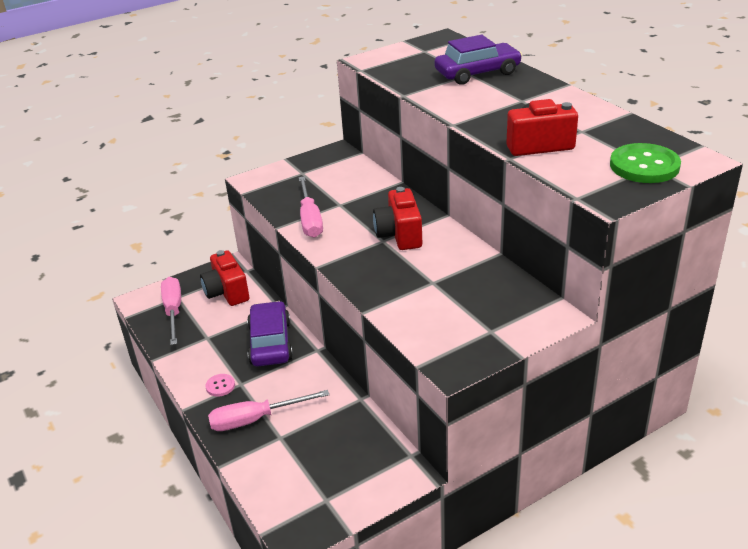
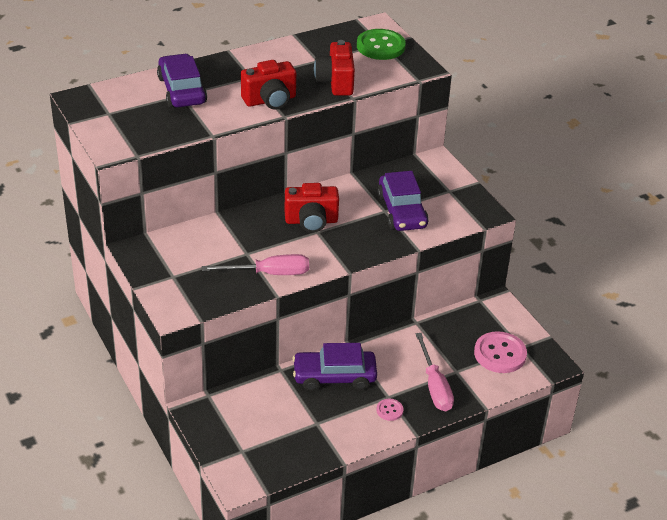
camera: 90 degrees left, 5 degrees up
pink screwdriver [161,277,181,345] -> none
red camera [200,250,250,306] -> red camera moved to [241,60,296,110]
none -> purple car [377,171,429,231]
none -> pink button [474,331,527,373]

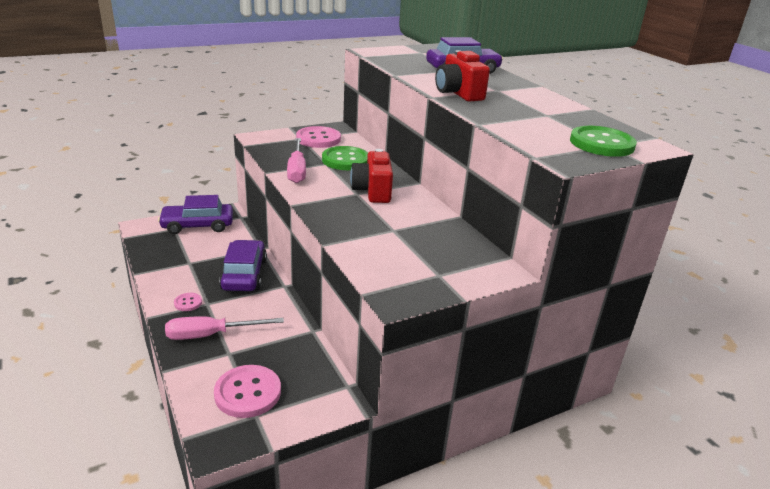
camera: 90 degrees right, 10 degrees down
red camera [314,40,355,96] -> none
purple car [377,171,429,231] -> purple car moved to [158,195,233,234]
none -> pink button [296,126,341,148]
none -> green button [322,146,368,170]

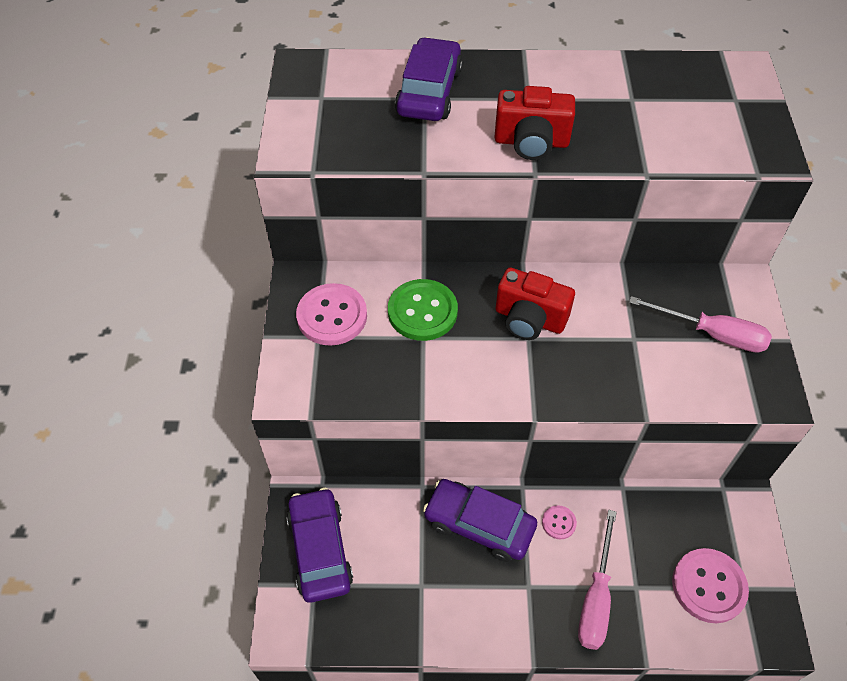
camera: 60 degrees left, 25 degrees up
purple car [158,195,233,234] -> purple car turned 150 degrees clockwise [286,488,353,603]
pink button [174,293,202,311] -> pink button moved to [542,505,577,540]
pink screwdriver [287,138,306,183] -> pink screwdriver moved to [629,296,772,353]
green button [570,126,637,157] -> none

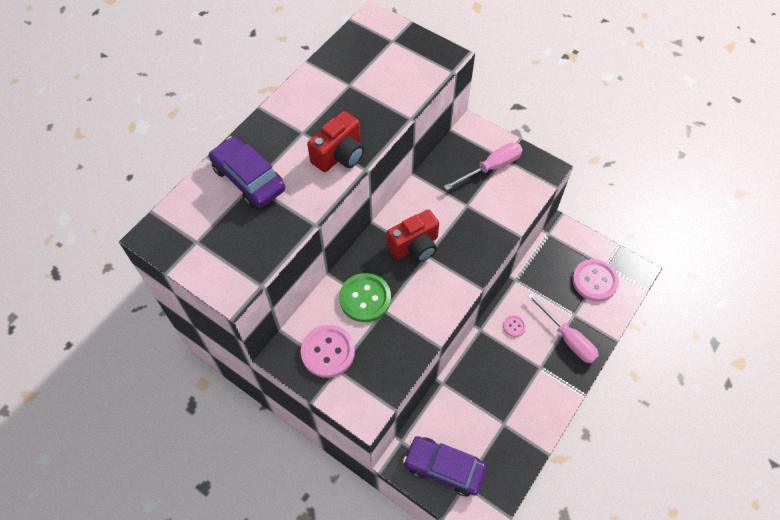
camera: 55 degrees left, 5 degrees up
purple car [423,479,537,562] -> none

